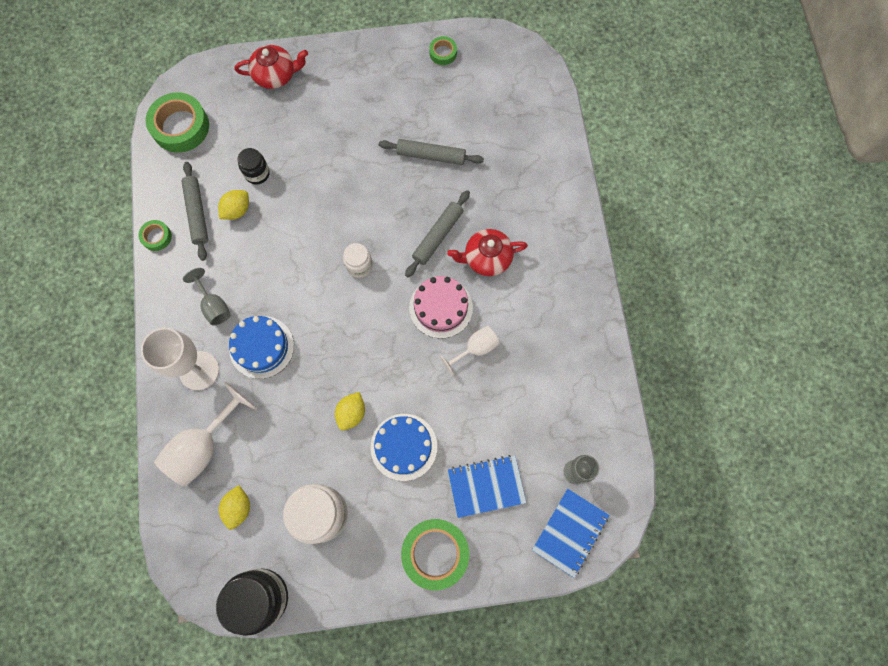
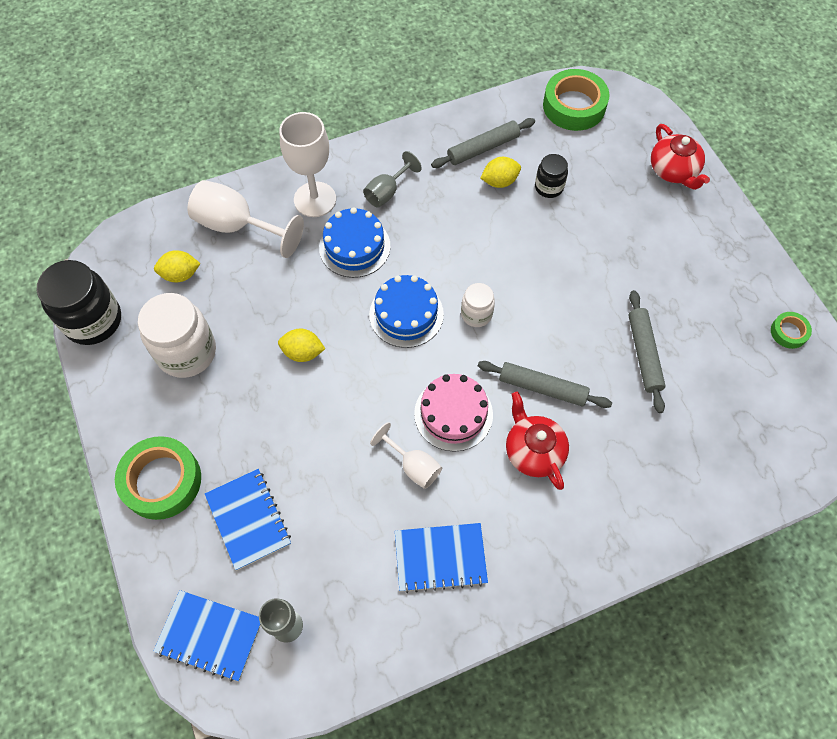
camera: 75 degrees right, 10 degrees down
green tape [138,220,172,251] -> none
yellow lemon [218,190,249,220] -> yellow lemon turned 45 degrees counterclockwise [480,157,521,188]
blue cake [371,414,437,481] -> blue cake moved to [369,275,444,348]
none -> blue notebook [395,523,488,593]

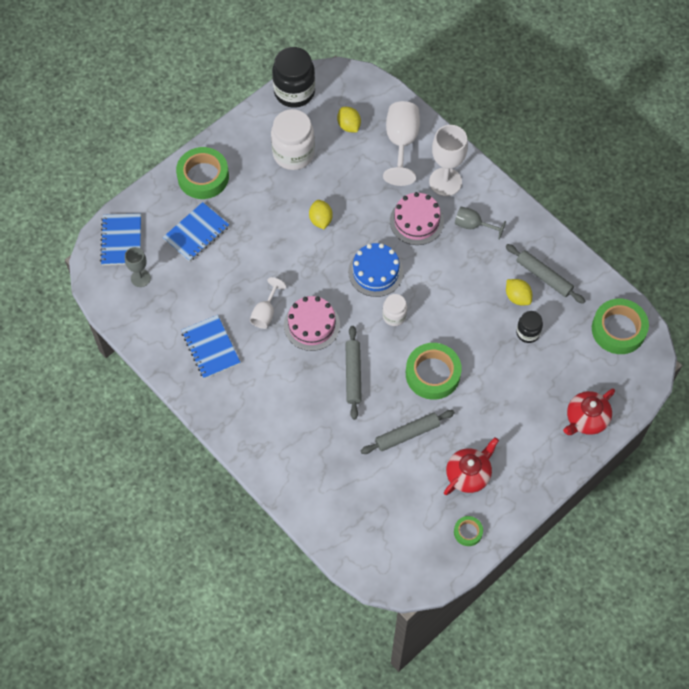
camera: 70 degrees right, 0 degrees up
blue cake [319,207,390,278] -> pink cake [390,192,444,245]
red teapot [506,392,569,490] -> red teapot moved to [444,437,499,495]
none -> green tape [406,343,462,400]

